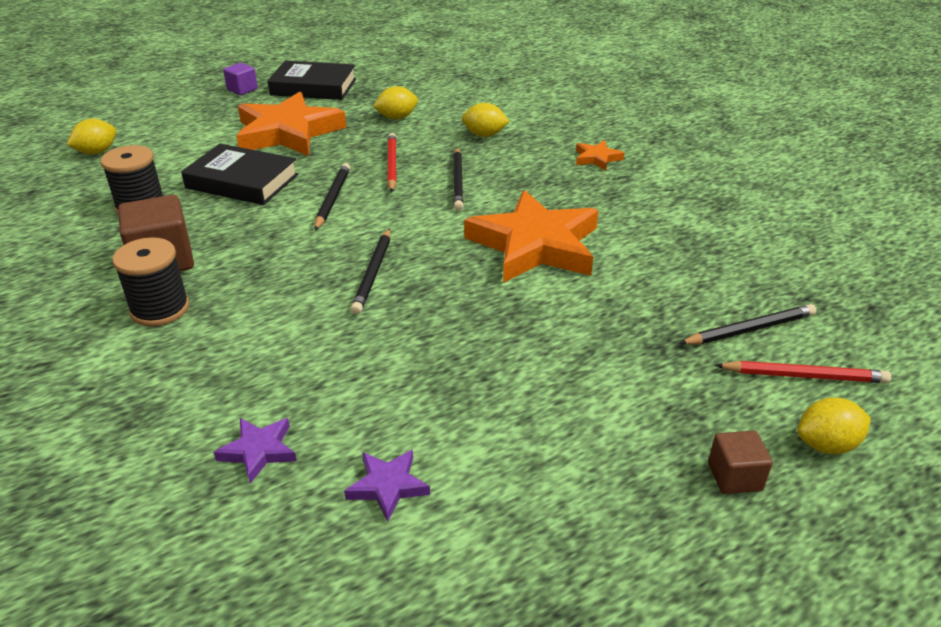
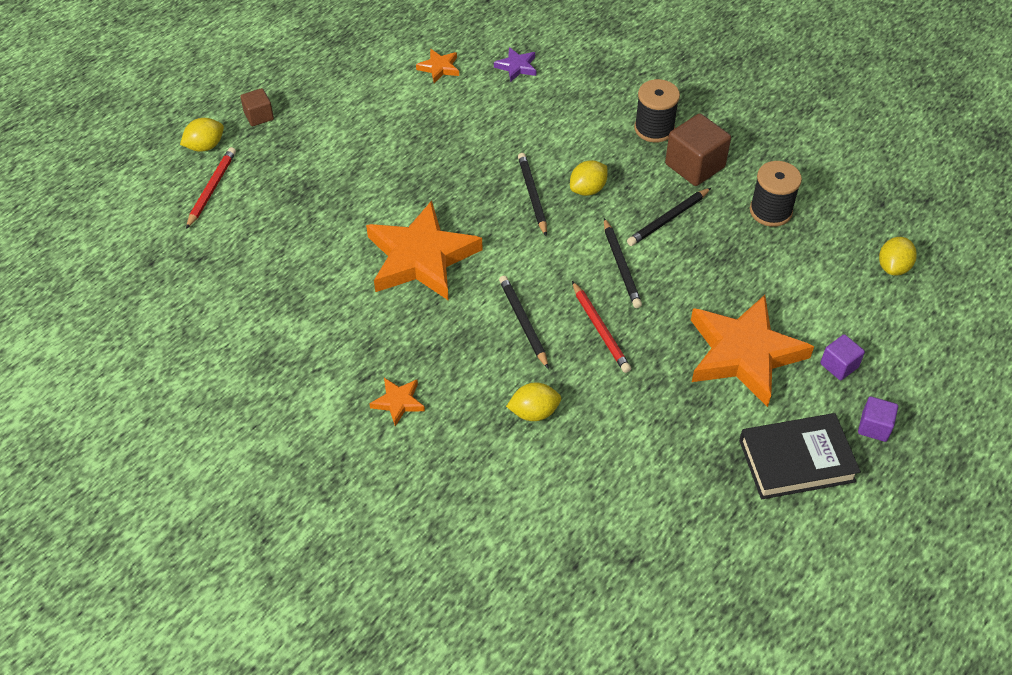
camera: 160 degrees right, 15 degrees up
black book [181,144,298,205] -> none
purple star [344,450,430,522] -> orange star [416,49,459,83]
yellow lemon [373,86,418,119] -> yellow lemon moved to [570,160,607,196]
black pencil [679,304,816,345] -> black pencil moved to [627,188,711,246]
red pencil [715,361,891,383] -> red pencil turned 120 degrees clockwise [186,147,236,229]
none -> purple cube [820,334,865,381]

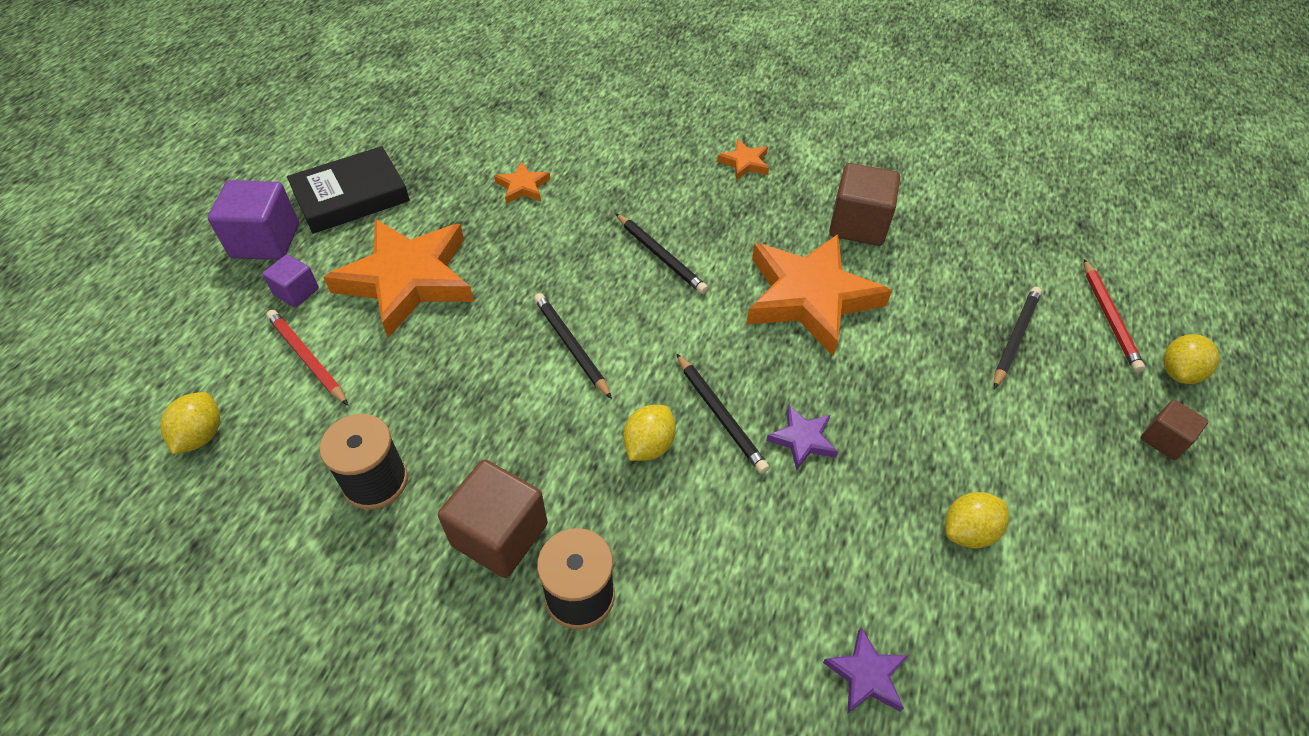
camera: 160 degrees right, 0 degrees up
orange star [416,49,459,83] -> orange star moved to [494,162,550,204]
yellow lemon [506,382,561,421] -> yellow lemon moved to [945,492,1009,548]
red pencil [572,281,631,373] -> red pencil moved to [266,310,348,405]
black pencil [627,188,711,246] -> black pencil moved to [994,287,1042,389]
purple cube [858,396,898,442] -> purple cube [208,180,299,260], size x1.78
none -> purple star [766,405,838,471]
none -> brown cube [829,163,900,246]

